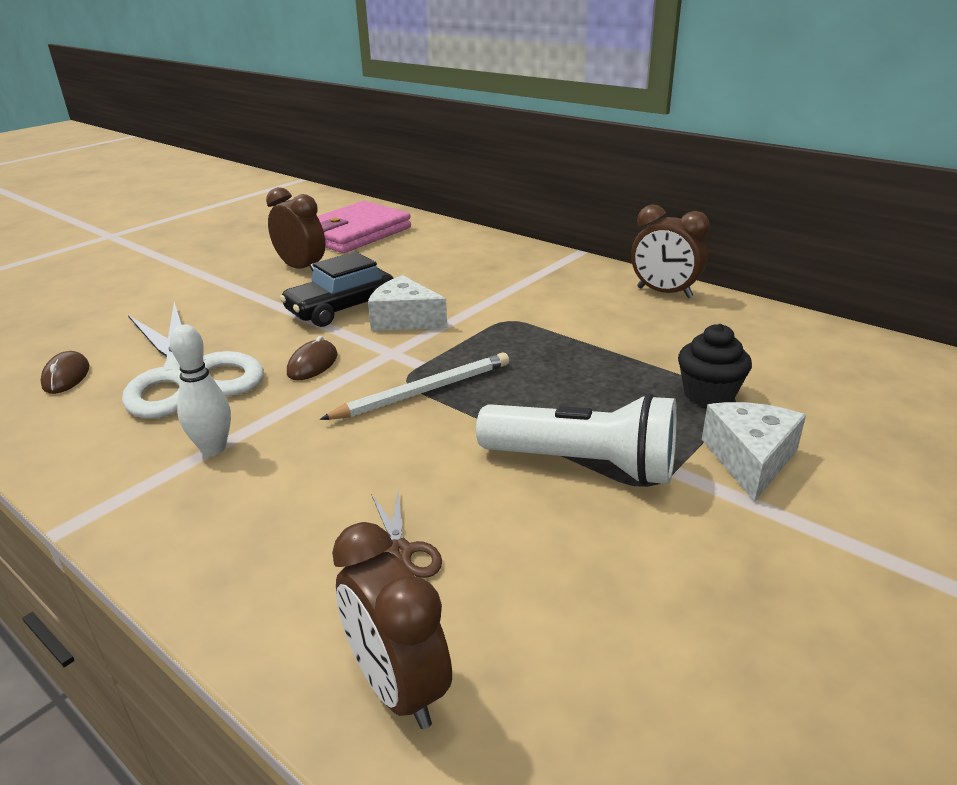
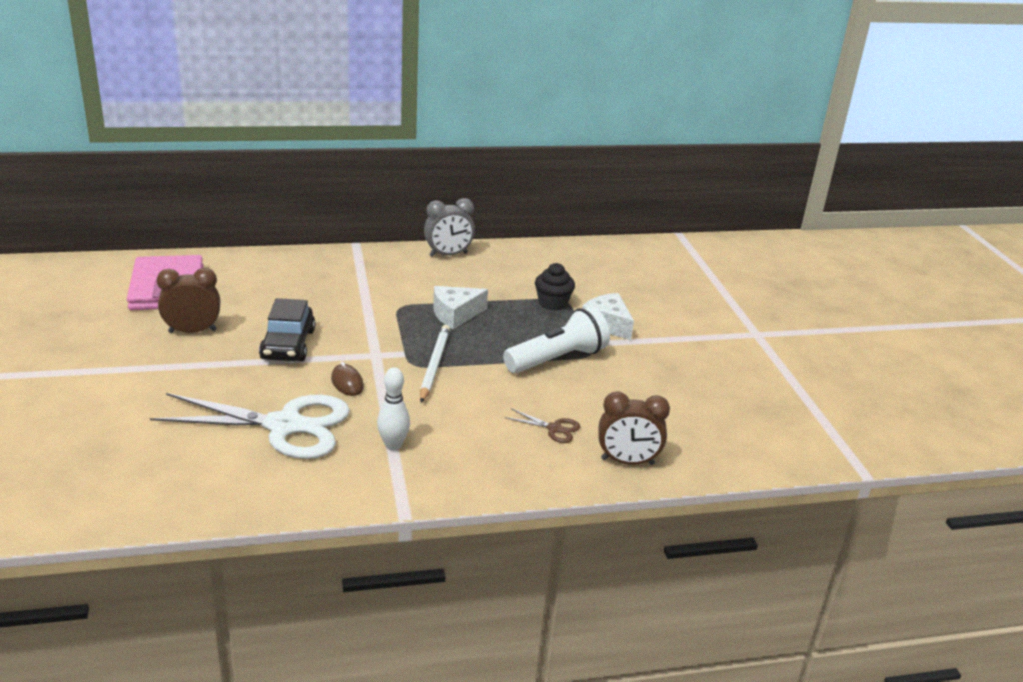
camera: 55 degrees left, 0 degrees up
brown mouse [41,351,89,394] -> none
white cheese [368,275,448,331] -> white cheese moved to [433,286,488,329]
brown clock [631,205,710,298] -> grey clock [424,198,475,257]

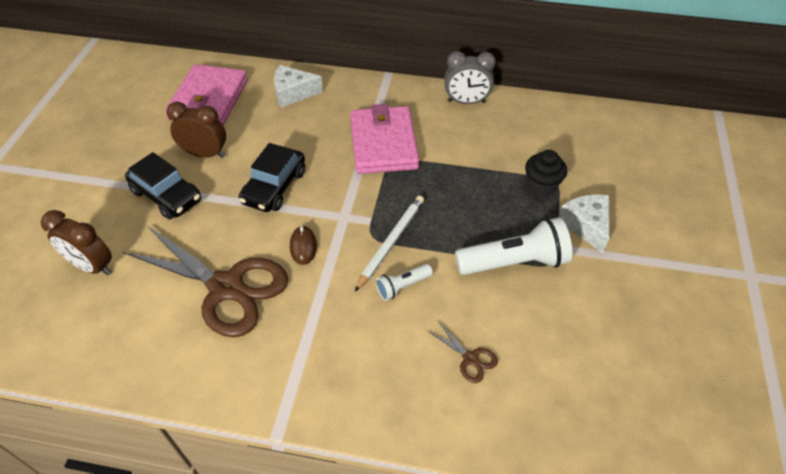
camera: 25 degrees right, 20 degrees up
white scissors [150,393,350,459] -> brown scissors [123,227,288,337]
white bowling pin [377,367,410,451] -> none
white cheese [433,286,488,329] -> white cheese moved to [274,65,323,108]
brown clock [599,391,670,465] -> brown clock moved to [41,210,112,276]
none -> black car [125,152,201,219]
none -> pink wallet [350,104,419,174]
none -> white flashlight [376,264,433,301]

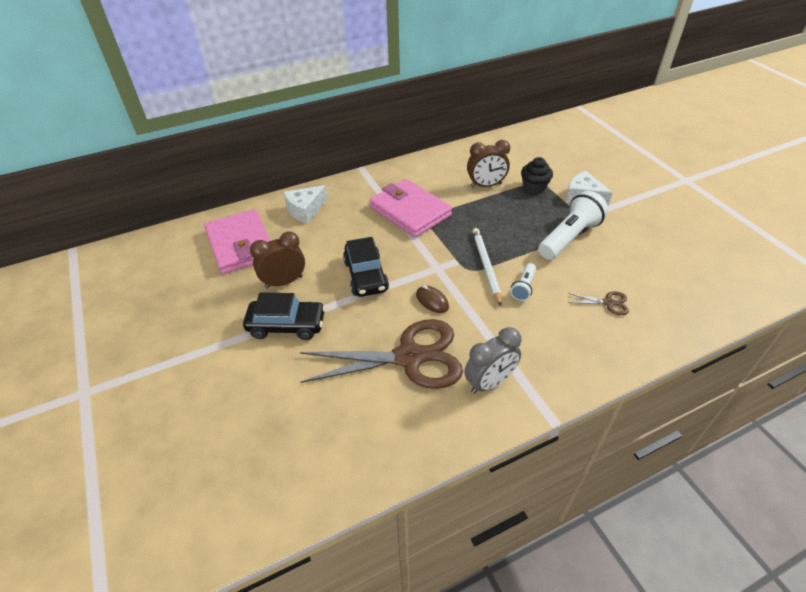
camera: 35 degrees left, 5 degrees down
brown clock [41,210,112,276] -> brown clock moved to [467,140,510,188]
grey clock [445,51,496,104] -> grey clock moved to [464,327,522,394]

